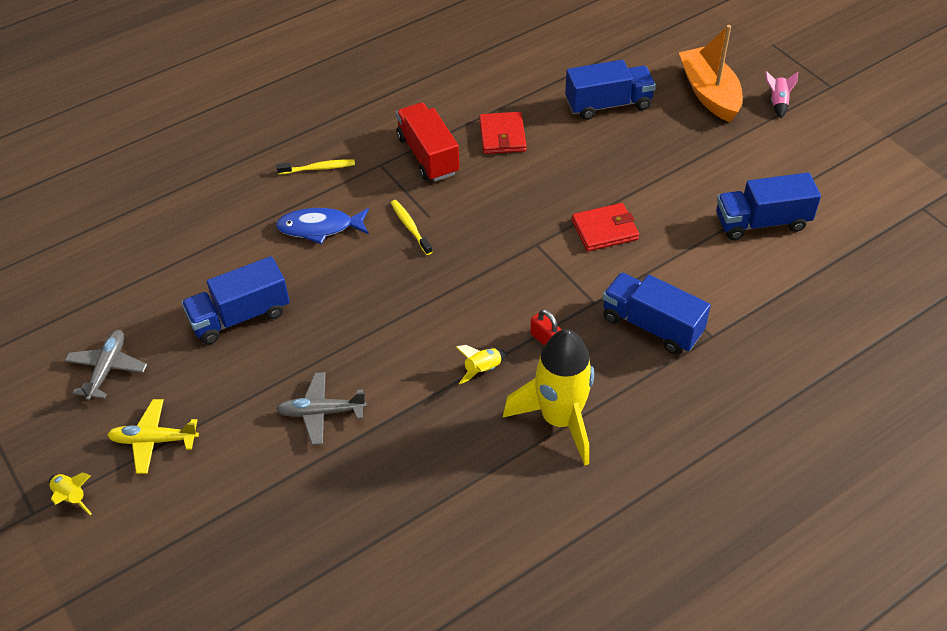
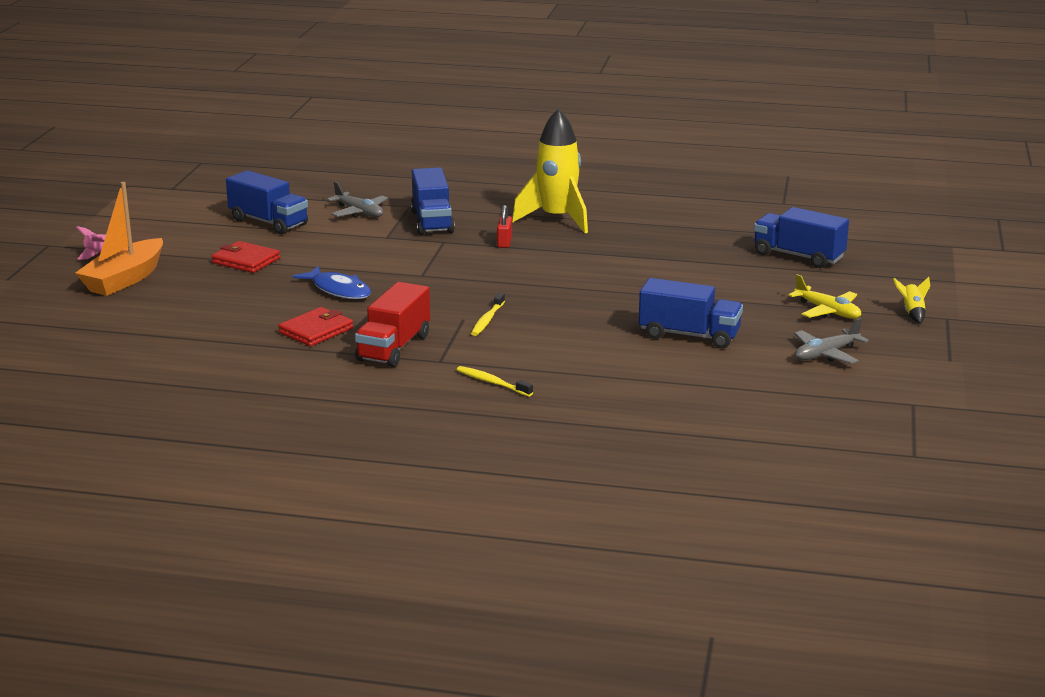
camera: 135 degrees left, 25 degrees down
blue fish [276,208,369,244] -> blue fish moved to [293,266,371,299]
grey plane [276,372,367,445] -> grey plane moved to [327,182,388,217]
yellow rocket [456,345,506,384] -> none
blue truck [565,60,656,120] -> blue truck moved to [754,207,849,268]
red wallet [572,203,639,251] -> red wallet moved to [211,241,280,273]

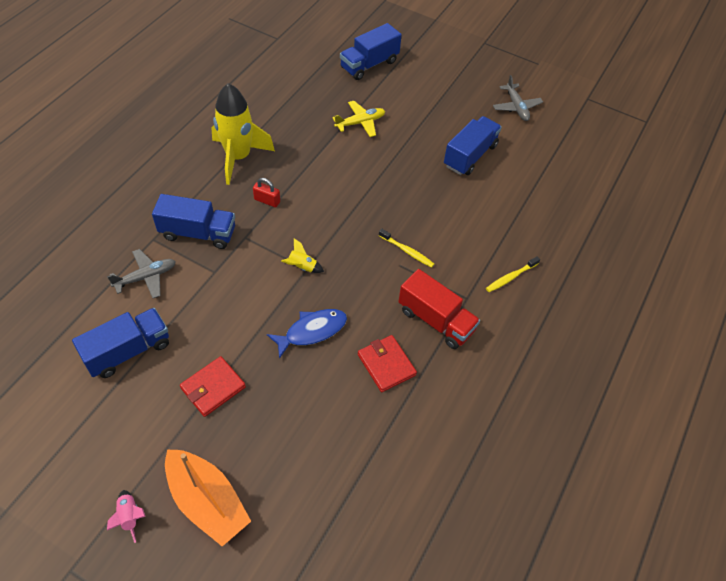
camera: 75 degrees left, 30 degrees up
yellow plane [788,274,861,319] -> yellow plane moved to [332,101,385,137]
yellow rocket [893,277,930,323] -> yellow rocket moved to [281,238,324,273]

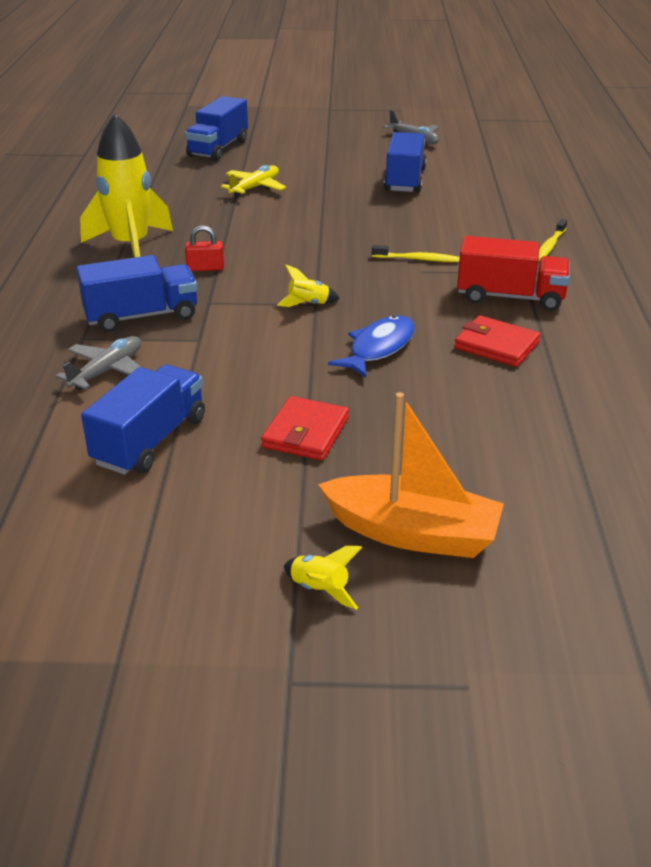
camera: 25 degrees left, 20 degrees down
pink rocket [107,490,146,543] -> yellow rocket [284,546,363,610]

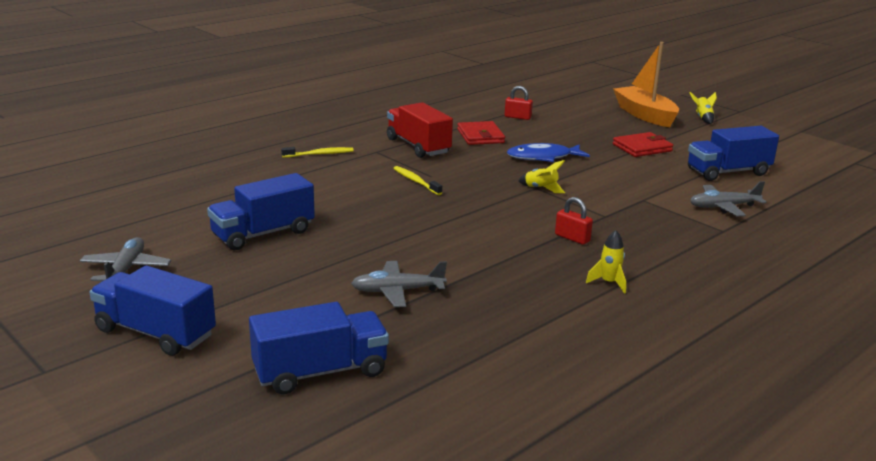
camera: 135 degrees left, 10 degrees down
blue truck [76,255,198,332] -> blue truck moved to [89,265,216,356]
yellow rocket [80,113,173,257] -> yellow rocket [586,230,626,294], size x0.40
yellow plane [221,165,286,197] -> grey plane [351,261,447,307]
none -> red padlock [505,86,533,120]

